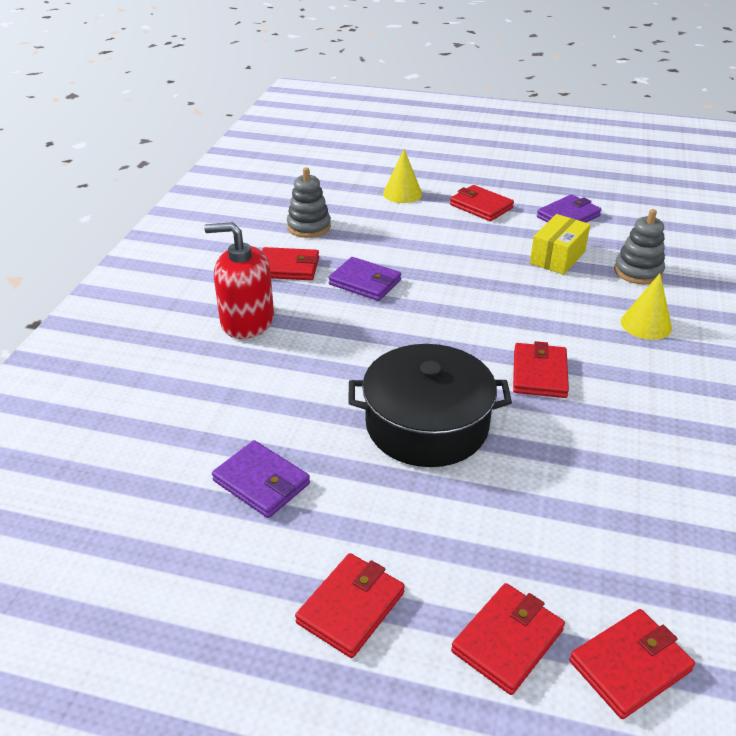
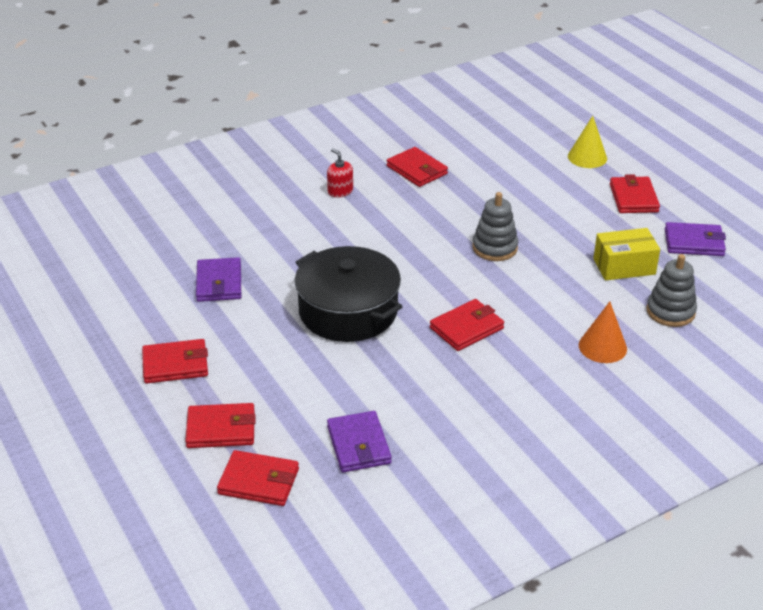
camera: 45 degrees right, 0 degrees up
red soap dispenser [204,222,274,339] -> red soap dispenser [327,148,353,198], size x0.50
grey stacking toy [287,167,331,238] -> grey stacking toy moved to [472,192,518,261]
purple wallet [328,257,401,301] -> purple wallet moved to [327,411,392,473]
yellow cone [621,274,672,340] -> orange cone [579,302,627,363]

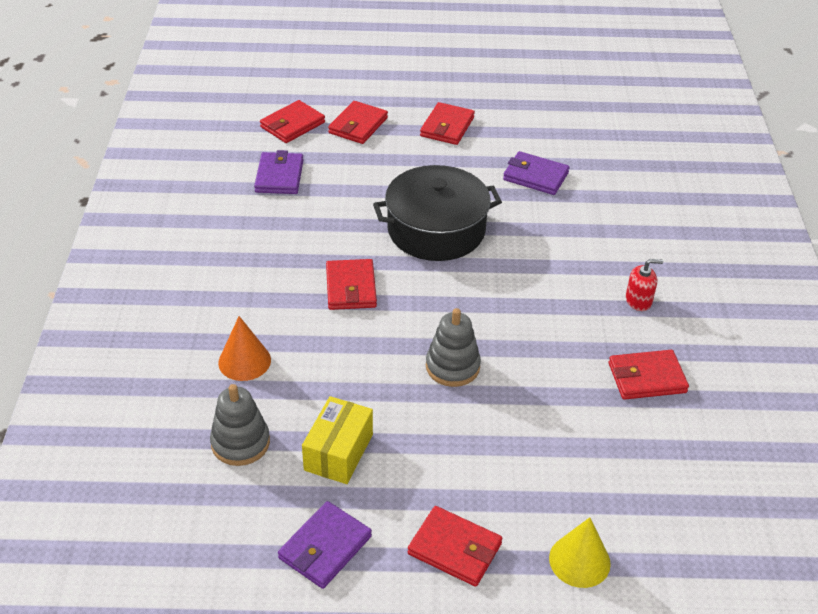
camera: 120 degrees right, 5 degrees up
purple wallet [327,411,392,473] -> purple wallet turned 75 degrees clockwise [254,150,303,194]

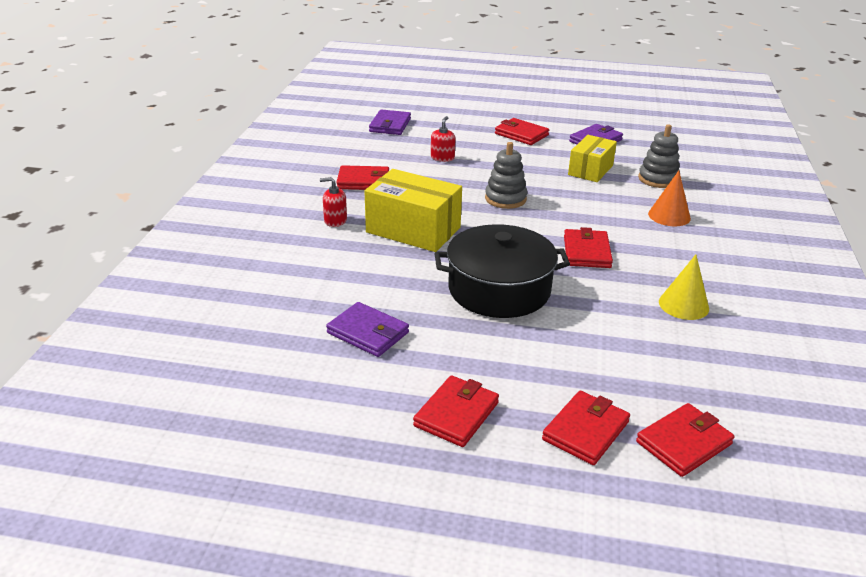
camera: 170 degrees left, 10 degrees down
purple wallet [254,150,303,194] -> purple wallet moved to [369,109,411,135]
yellow cone [549,517,611,588] -> yellow cone moved to [659,255,709,320]
none -> yellow box [364,169,462,252]
none -> red soap dispenser [431,116,456,162]

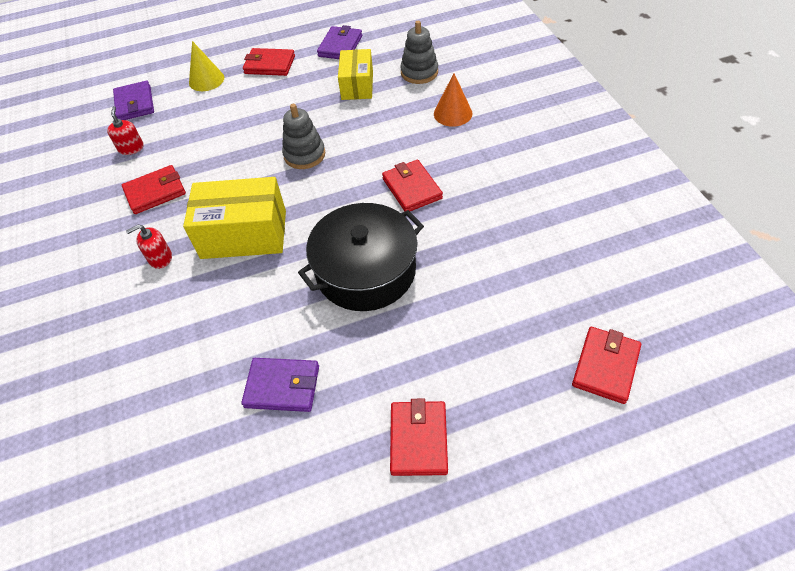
camera: 25 degrees left, 20 degrees up
red soap dispenser [431,116,456,162] -> red soap dispenser moved to [107,106,144,155]
red wallet [542,391,630,465] -> none
yellow cone [659,255,709,320] -> yellow cone moved to [189,41,224,91]

